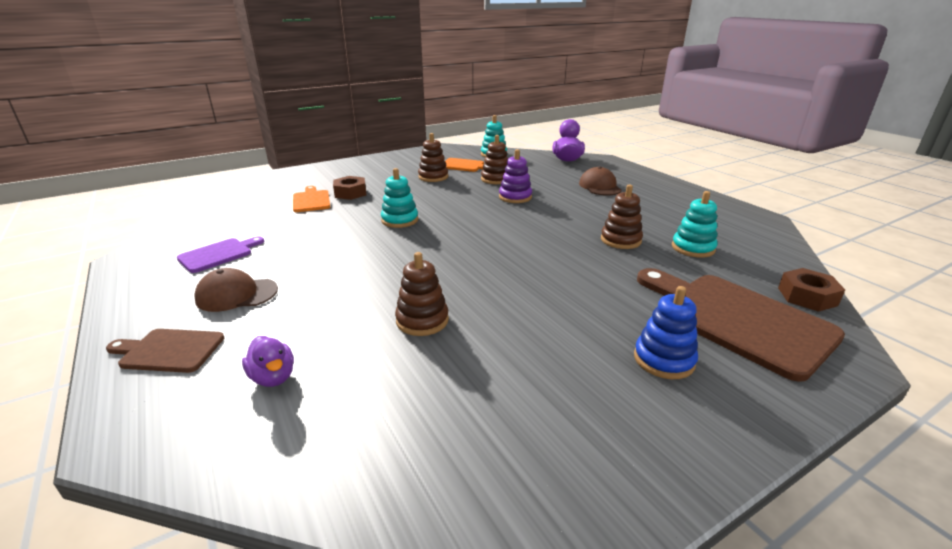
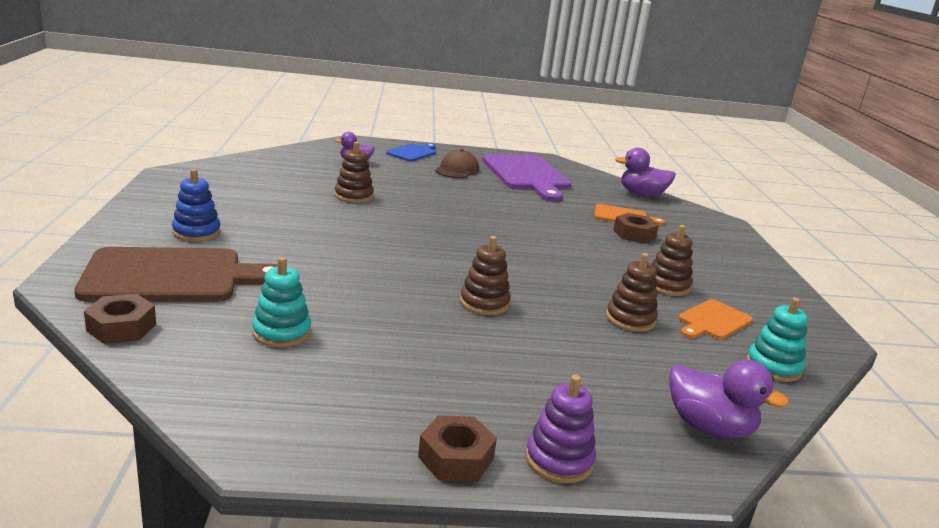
camera: 115 degrees right, 5 degrees down
brown cutting board [106,329,224,373] -> blue cutting board [386,143,436,162]
purple cutting board [177,236,264,273] -> purple cutting board [482,154,571,202], size x1.96
turquoise stacking toy [381,168,418,228] -> none
purple stacking toy [499,149,532,203] -> purple stacking toy moved to [525,375,596,483]
brown cap [579,166,622,196] -> none
brown stacking toy [601,184,643,249] -> brown stacking toy moved to [460,236,511,315]
none -> brown nut [418,415,497,481]
none -> purple duck [615,148,676,196]

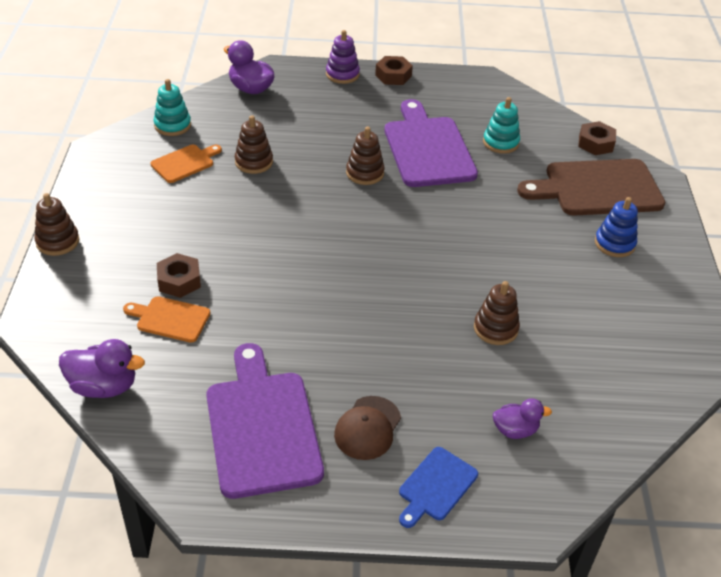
camera: 175 degrees left, 20 degrees up
brown stacking toy [651,225,693,296] -> brown stacking toy moved to [34,193,79,256]
none -> purple cutting board [384,99,478,187]

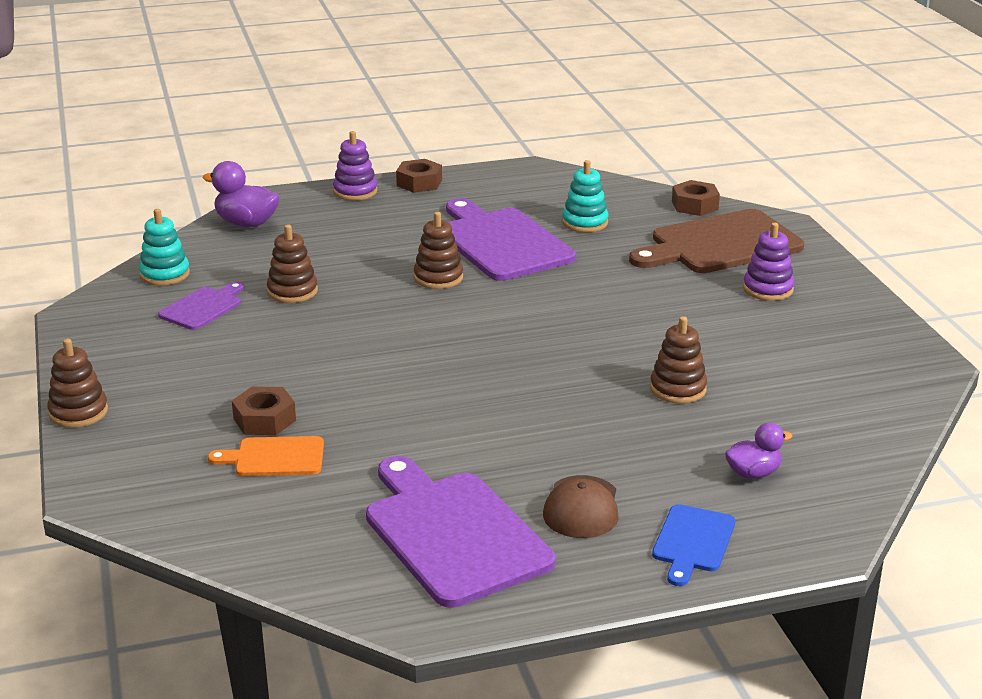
camera: 15 degrees left, 15 degrees down
purple duck [59,339,145,398] -> none
orange cutting board [150,145,222,183] -> purple cutting board [158,282,244,330]
blue stacking toy [595,197,638,257] -> purple stacking toy [743,223,795,301]

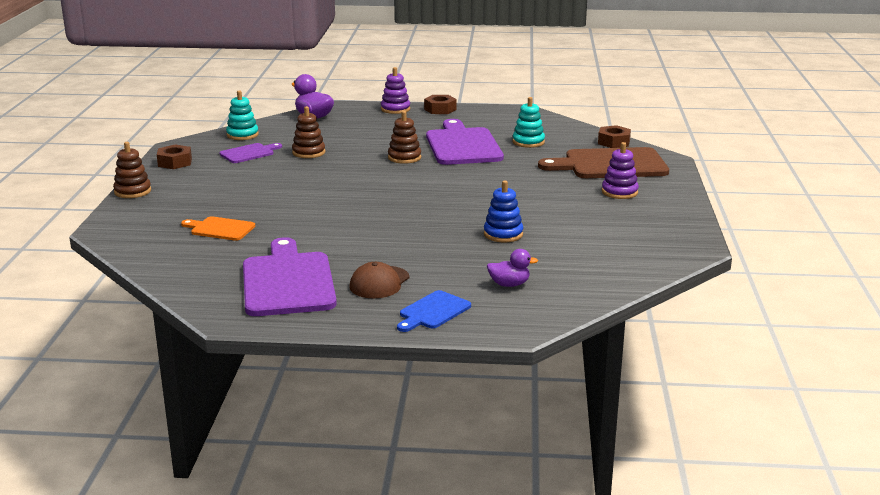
camera: 20 degrees right, 5 degrees down
brown nut [232,386,296,435] -> brown nut moved to [157,144,192,169]
brown stacking toy [650,316,707,404] -> blue stacking toy [484,181,523,242]

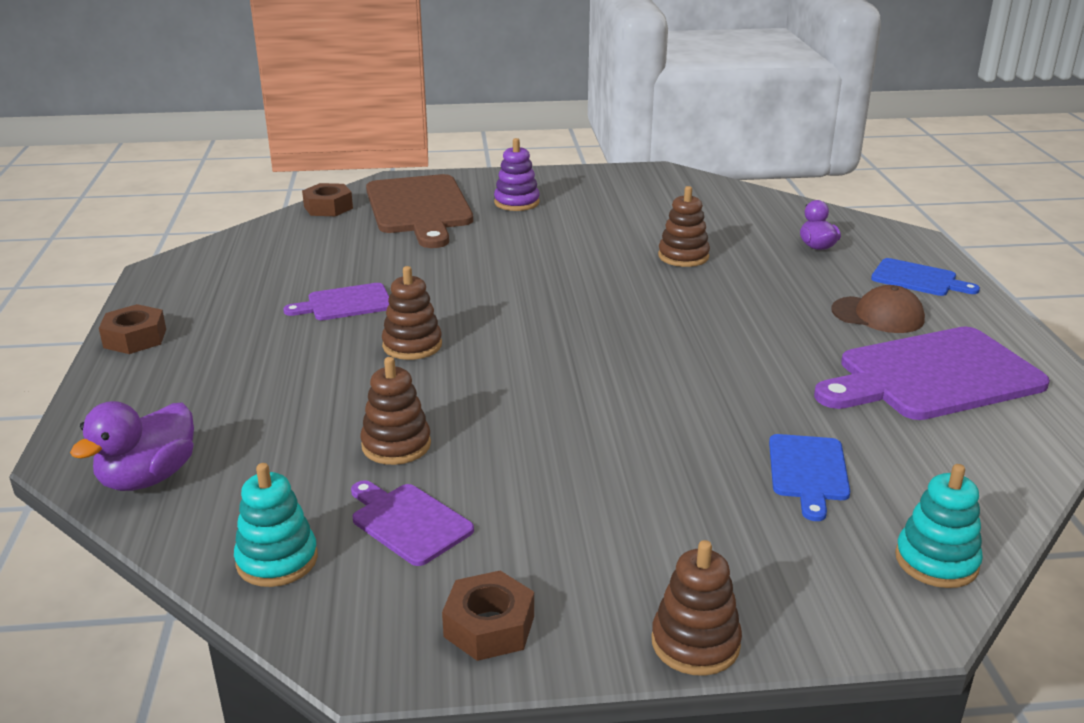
camera: 100 degrees left, 5 degrees up
orange cutting board [181,216,255,241] -> blue cutting board [769,434,850,521]
purple stacking toy [381,67,410,114] -> none
purple cutting board [426,119,504,165] -> purple cutting board [283,283,389,320], size x0.51
blue stacking toy [484,181,523,242] -> brown stacking toy [658,186,710,267]
turquoise stacking toy [513,97,545,148] -> turquoise stacking toy moved to [895,464,983,588]

